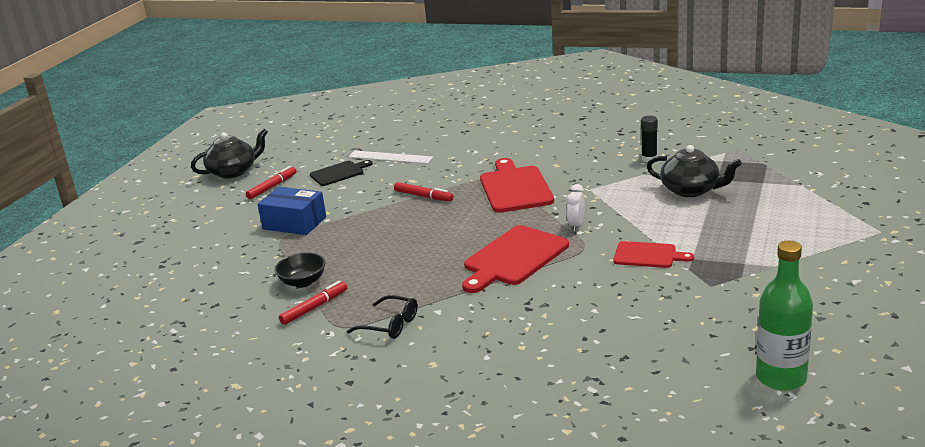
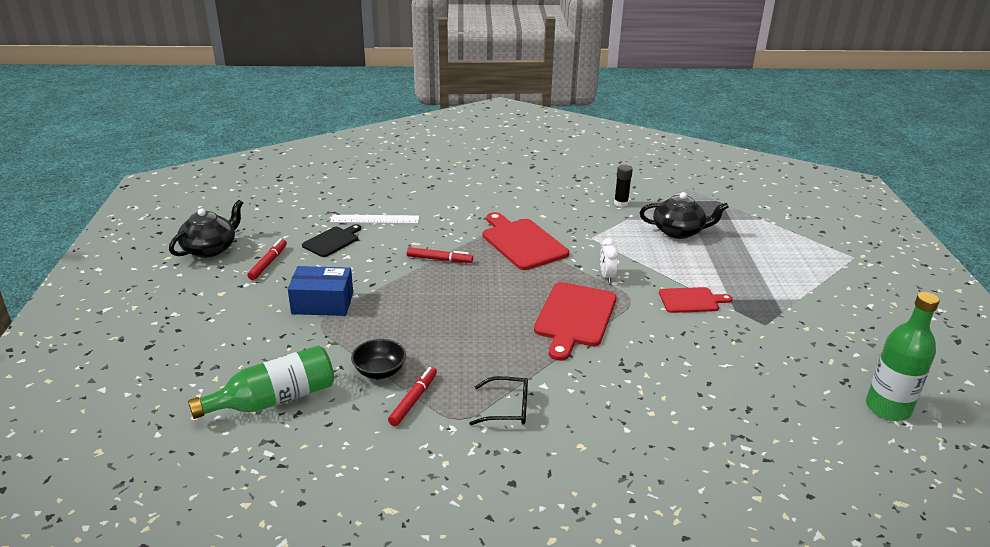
camera: 25 degrees left, 5 degrees up
none -> green bottle [188,345,334,419]

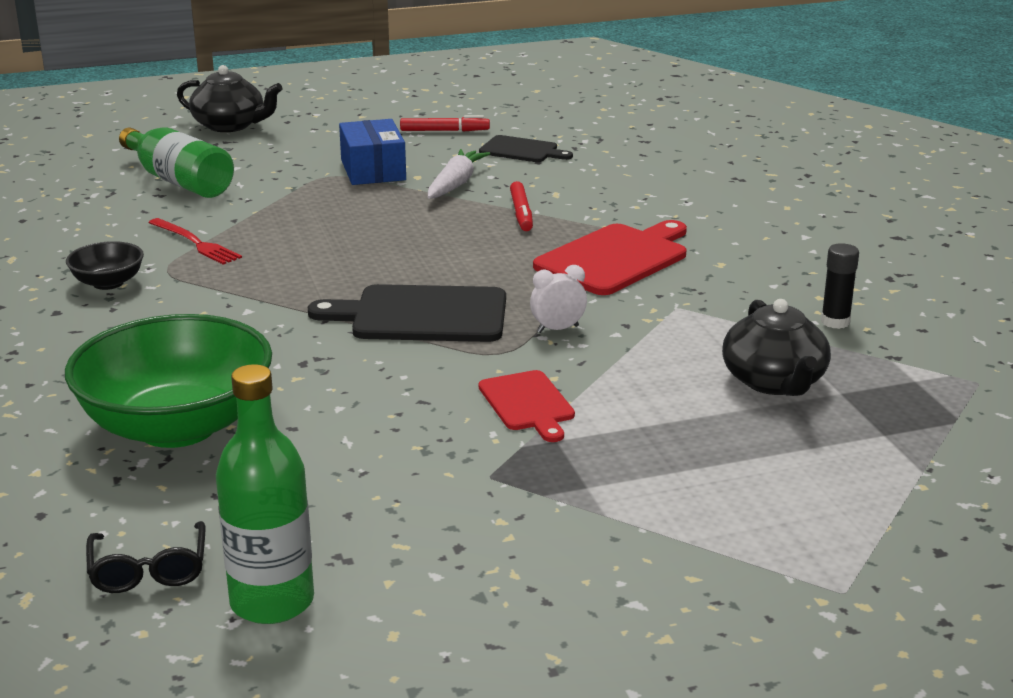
camera: 75 degrees right, 5 degrees down
black teapot [169,200,243,258] -> black teapot moved to [177,65,283,132]
white ruler [330,215,419,224] -> none
black bowl [351,339,406,379] -> black bowl moved to [66,241,144,290]
red marker [388,367,437,426] -> red fork [148,218,242,265]
black glasses [469,376,528,425] -> black glasses moved to [86,521,205,593]
red cutting board [534,282,616,361] -> black cutting board [308,284,506,342]
none -> green bowl [65,314,272,448]
none -> white carrot [428,149,490,199]

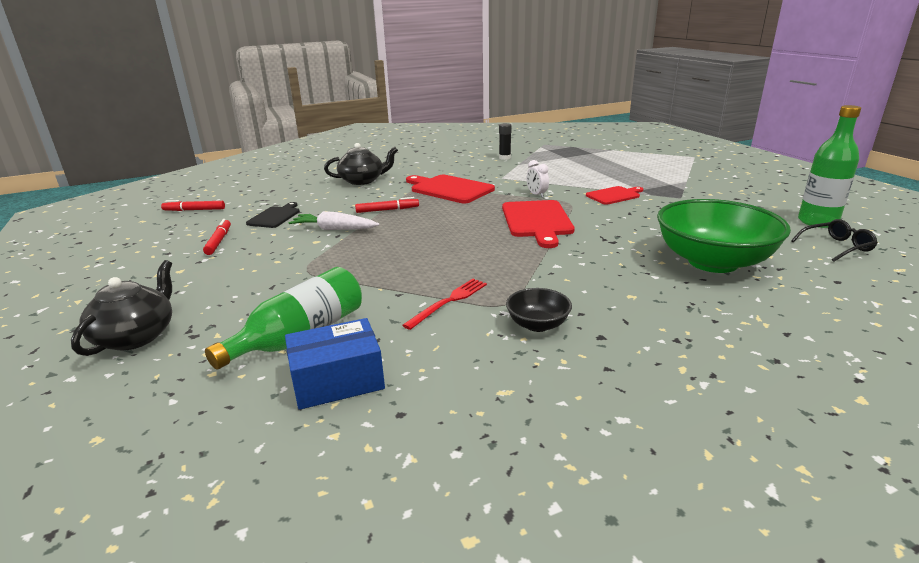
camera: 95 degrees left, 0 degrees up
black cutting board [308,284,506,342] -> red cutting board [502,200,575,248]
blue box [339,119,406,185] -> blue box moved to [285,318,385,410]
black teapot [722,299,831,396] -> black teapot moved to [324,143,398,185]
none -> red marker [161,200,225,211]

